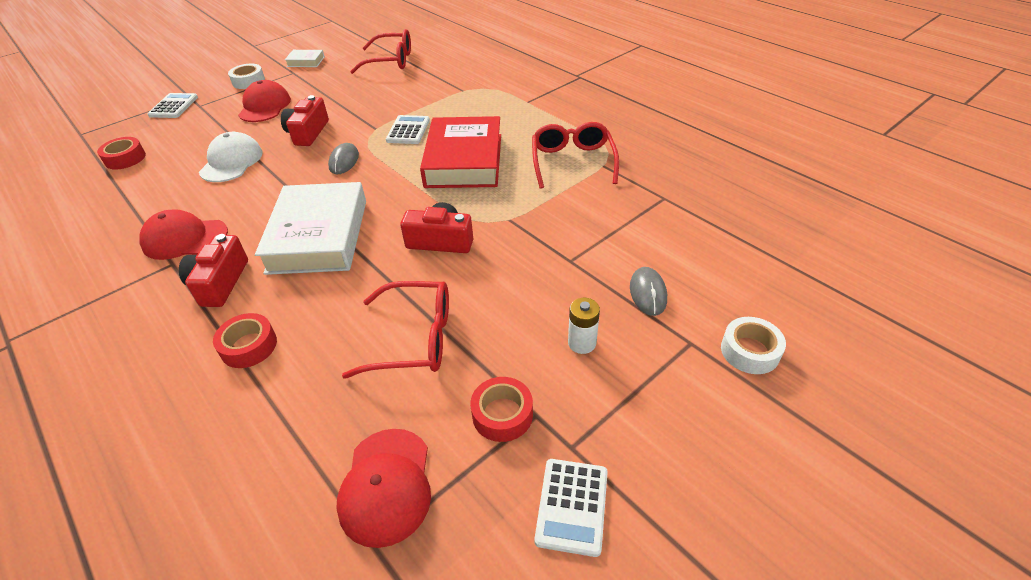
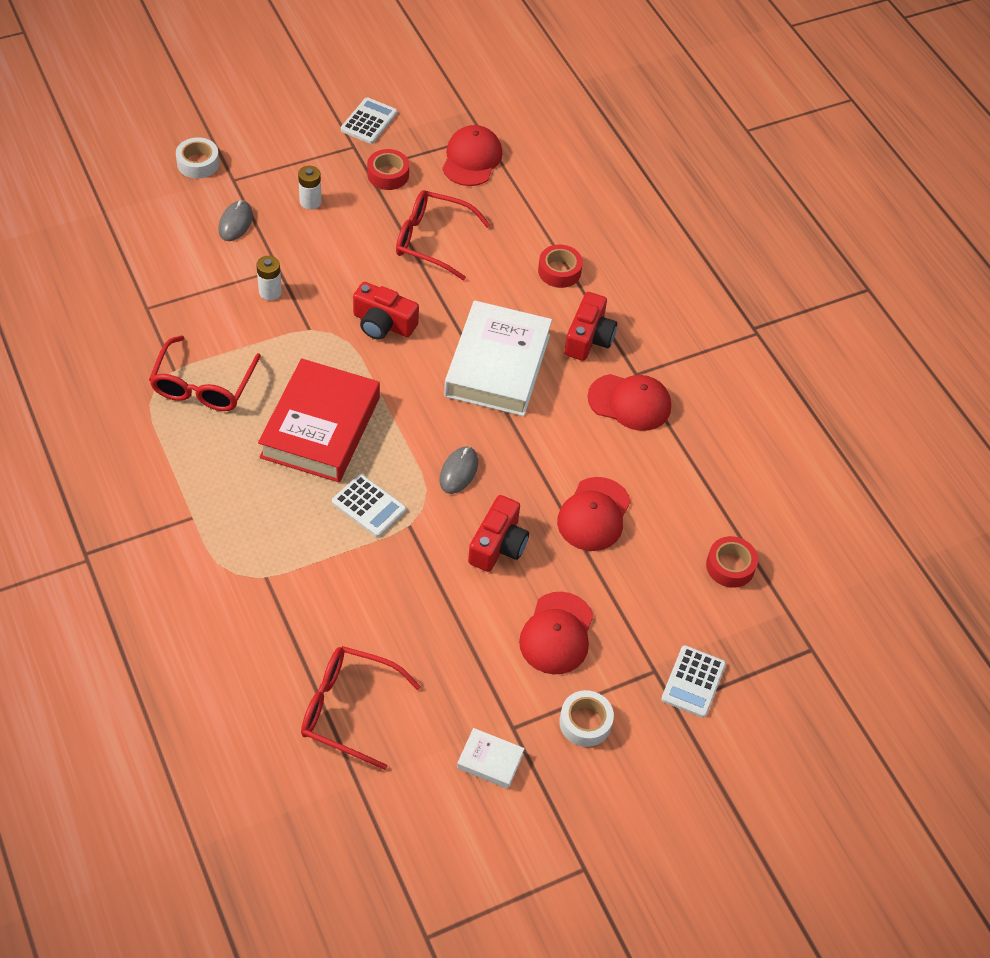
camera: 170 degrees left, 10 degrees up
white cap [199,132,263,182] -> red cap [557,477,631,551]
white calculator [386,115,430,144] -> white calculator turned 75 degrees counterclockwise [332,474,406,537]
none -> white battery [257,256,282,300]

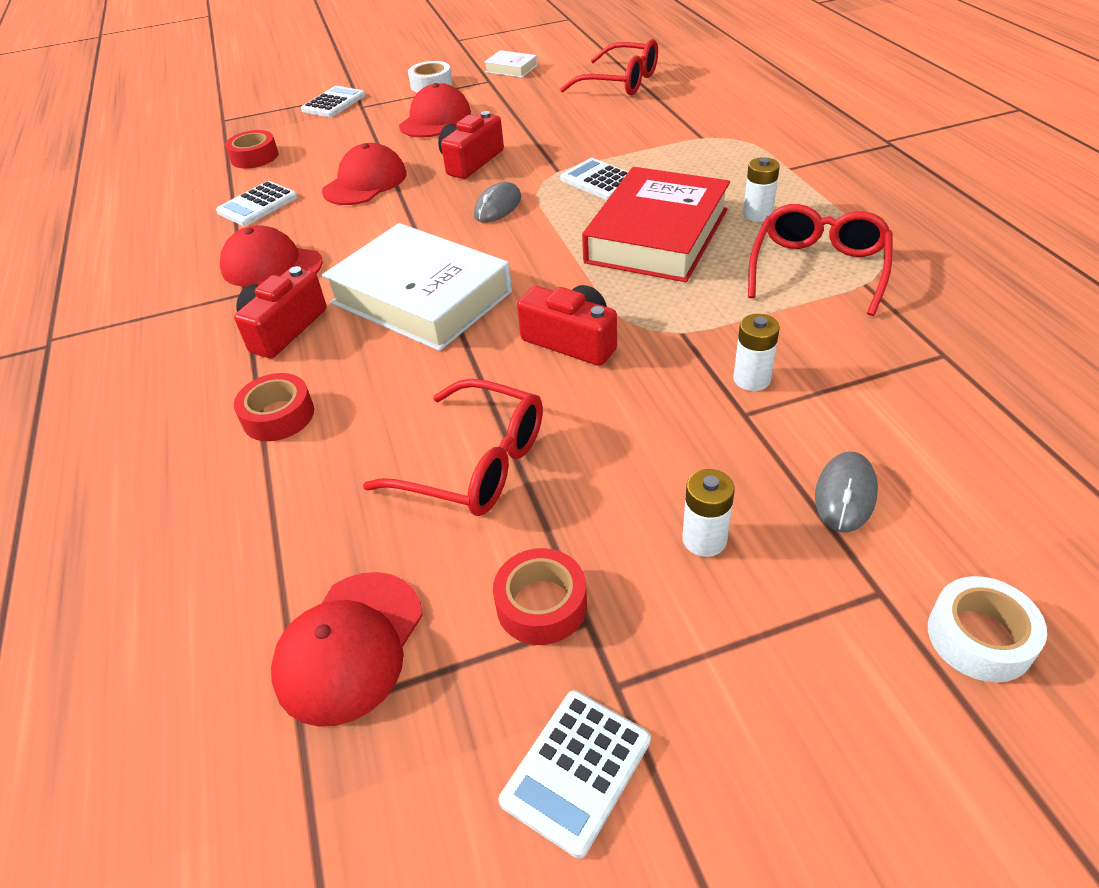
camera: 165 degrees left, 10 degrees down
white book [444,301,552,416] -> white book turned 75 degrees counterclockwise [322,223,512,351]
none -> white calculator [216,181,298,226]
none -> white battery [743,157,780,222]

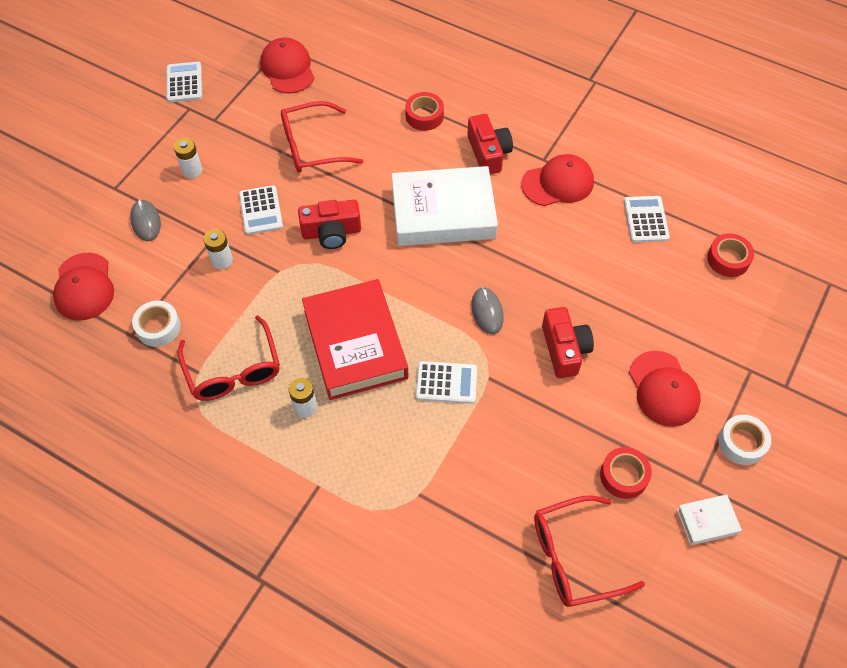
camera: 135 degrees right, 15 degrees up
white calculator [301,86,365,117] -> white calculator moved to [239,185,283,235]
red cap [322,143,407,205] -> red cap moved to [53,253,114,321]
red tape [493,548,587,645] -> red tape moved to [600,447,652,499]
white tape [928,576,1047,682] -> white tape moved to [132,301,181,347]

